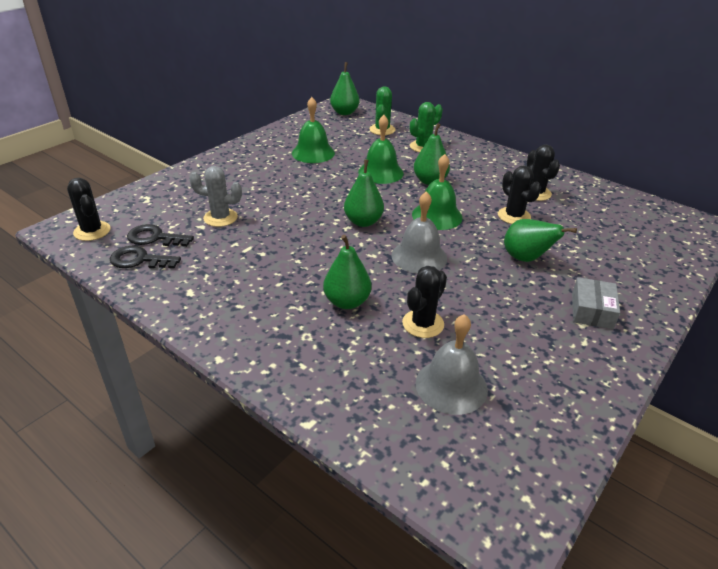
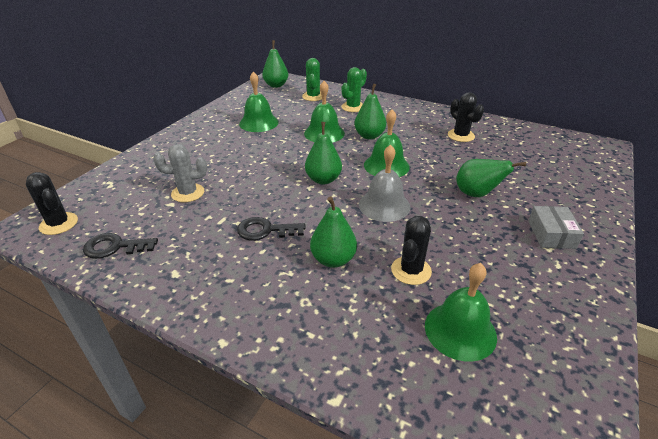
camera: 10 degrees left, 0 degrees up
black key [127,224,194,247] -> black key moved to [237,217,306,241]
grey bell [416,314,488,415] -> green bell [425,263,497,362]
black cactus [498,166,541,224] -> none

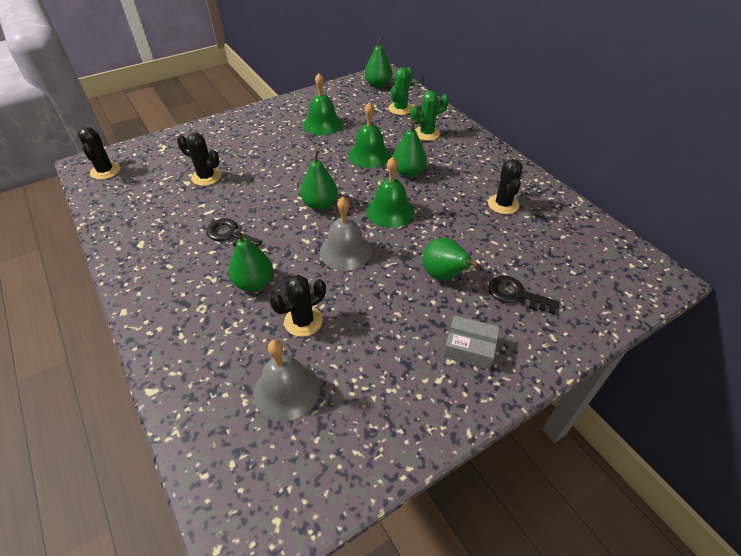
camera: 30 degrees right, 10 degrees up
black key [83,233,158,259] -> black key moved to [489,275,559,314]
grey cactus [153,144,207,202] -> black cactus [177,133,221,186]
green bell [425,263,497,362] -> grey bell [253,340,320,422]
grey box [528,206,584,249] -> grey box turned 75 degrees clockwise [443,315,500,370]

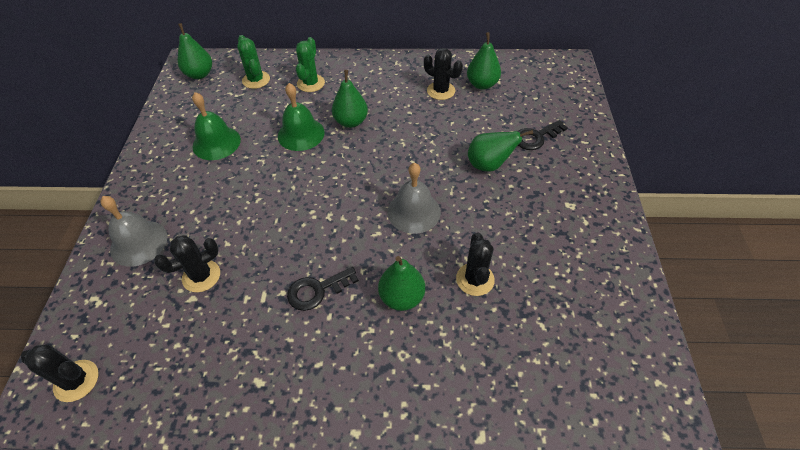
camera: 55 degrees left, 5 degrees up
grey bell [253,340,320,422] -> grey bell moved to [100,196,167,267]
green pear [300,150,338,210] -> green pear moved to [467,32,501,90]
green bell [366,157,414,228] -> none
grey box [443,315,500,370] -> none

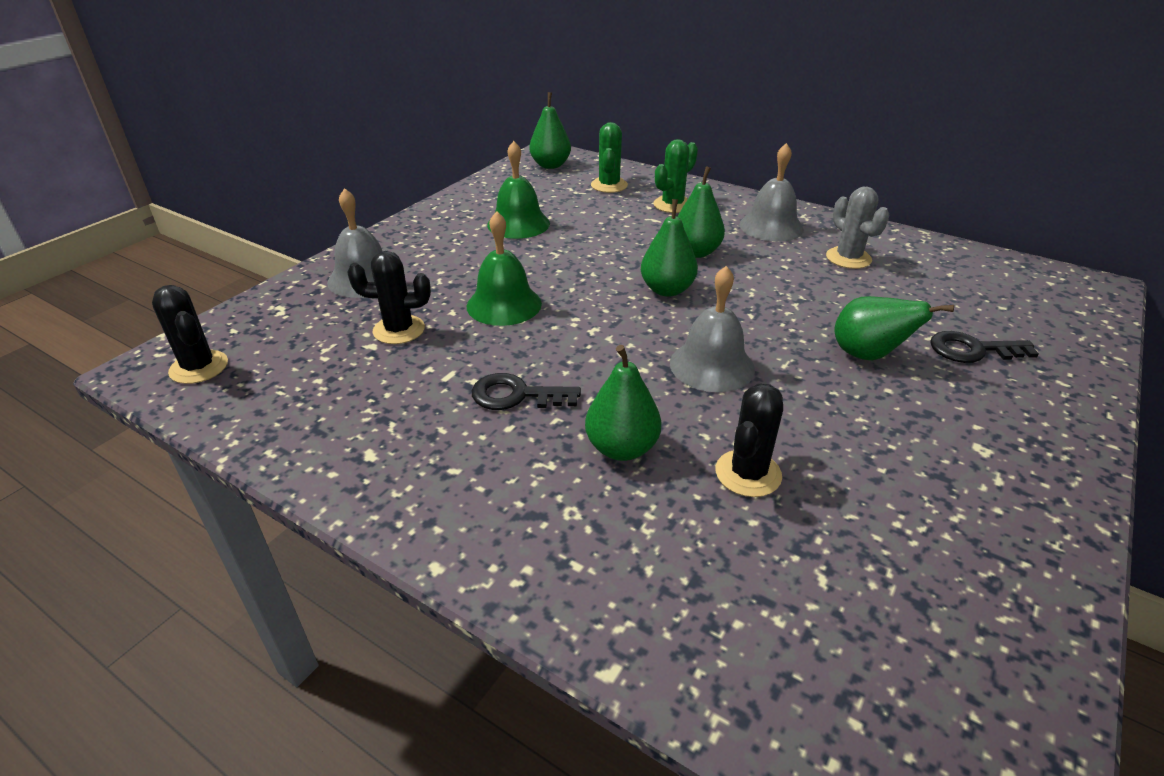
camera: 30 degrees right, 15 degrees down
green bell [278,83,325,151] -> green bell moved to [467,211,542,326]
black cactus [424,48,463,100] -> grey cactus [826,187,890,269]
green pear [467,32,501,90] -> green pear moved to [641,199,698,297]
none -> grey bell [739,143,804,242]

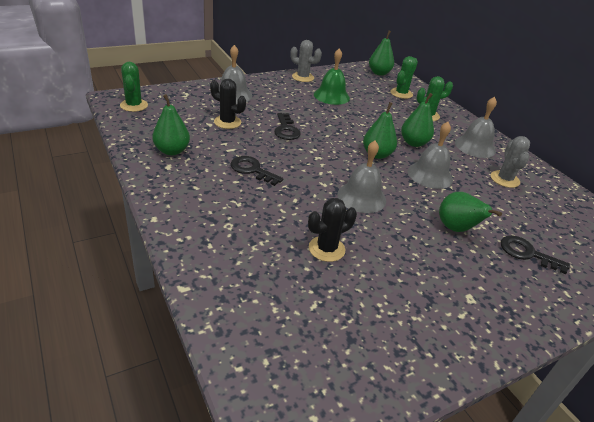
camera: 25 degrees right, 0 degrees up
black cactus [152,285,228,384] -> green cactus [120,62,148,112]
green bell [467,211,542,326] -> black key [274,113,301,140]
green pear [585,345,661,461] -> green pear moved to [152,94,190,155]
none -> grey cactus [290,40,322,82]
none -> grey bell [408,122,453,189]

